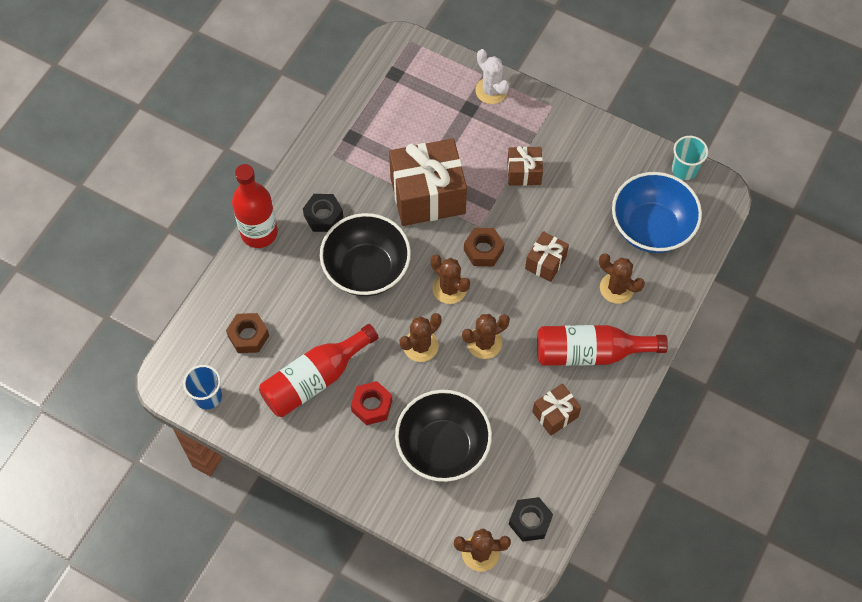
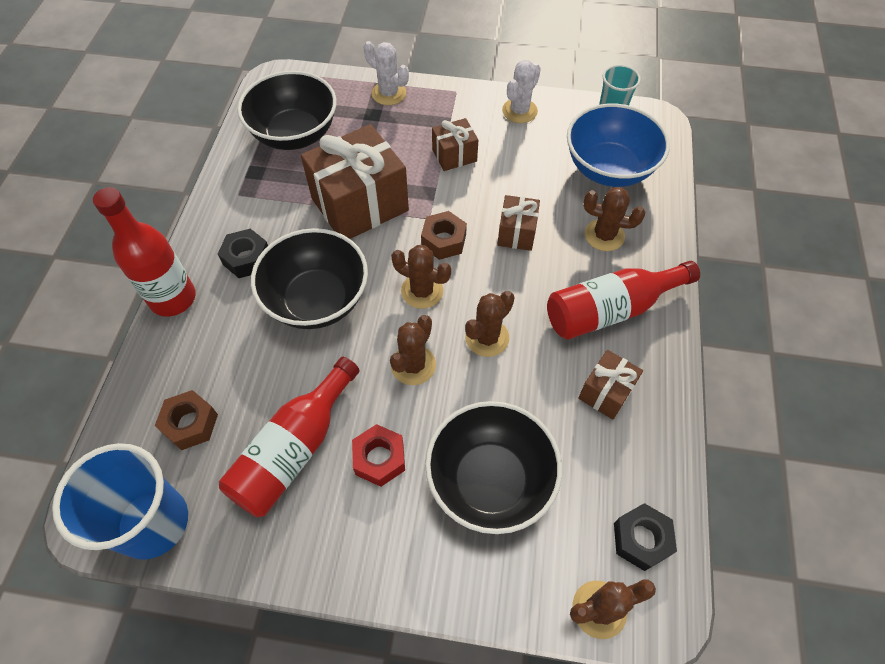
camera: 20 degrees left, 5 degrees down
blue cup [183,365,222,409] -> blue cup [52,443,188,560], size x1.80
none -> black bowl [237,71,337,150]
none -> white cactus [502,60,541,123]

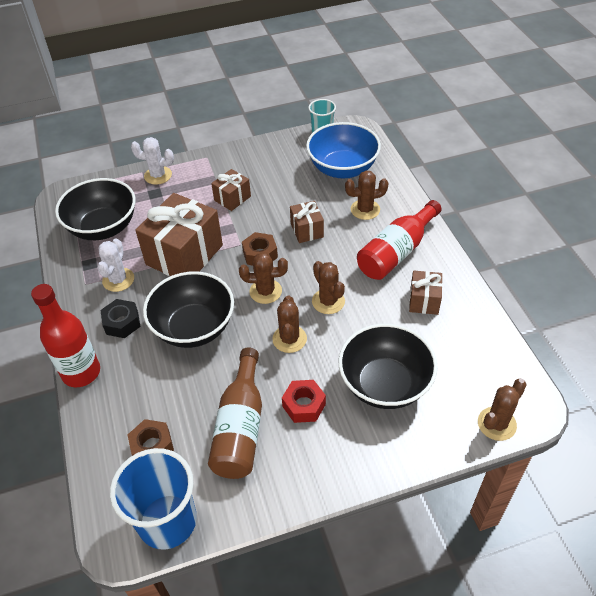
camera: 25 degrees left, 10 degrees down
red bottle [219,357,360,517] -> brown bottle [208,348,262,479]
brown cactus [465,291,515,357] -> brown cactus turned 45 degrees counterclockwise [312,261,345,314]
white cactus [502,60,541,123] -> white cactus moved to [97,238,134,292]
black nut [614,503,677,571] -> none

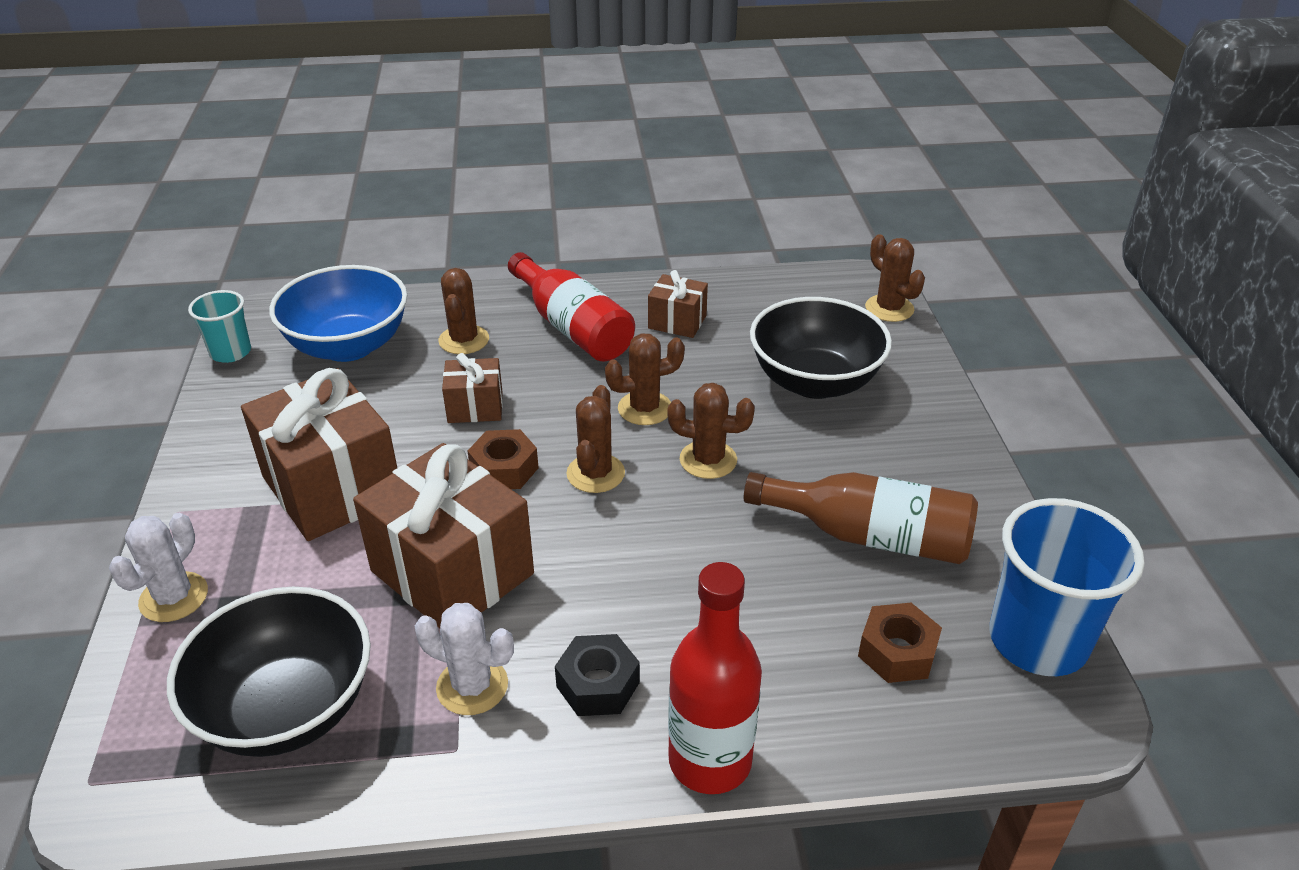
camera: 80 degrees left, 10 degrees down
black bowl [143,271,234,348] -> none
brown gift [211,169,251,211] -> brown gift [241,368,397,541], size x1.99
red nut [282,380,326,423] -> none

